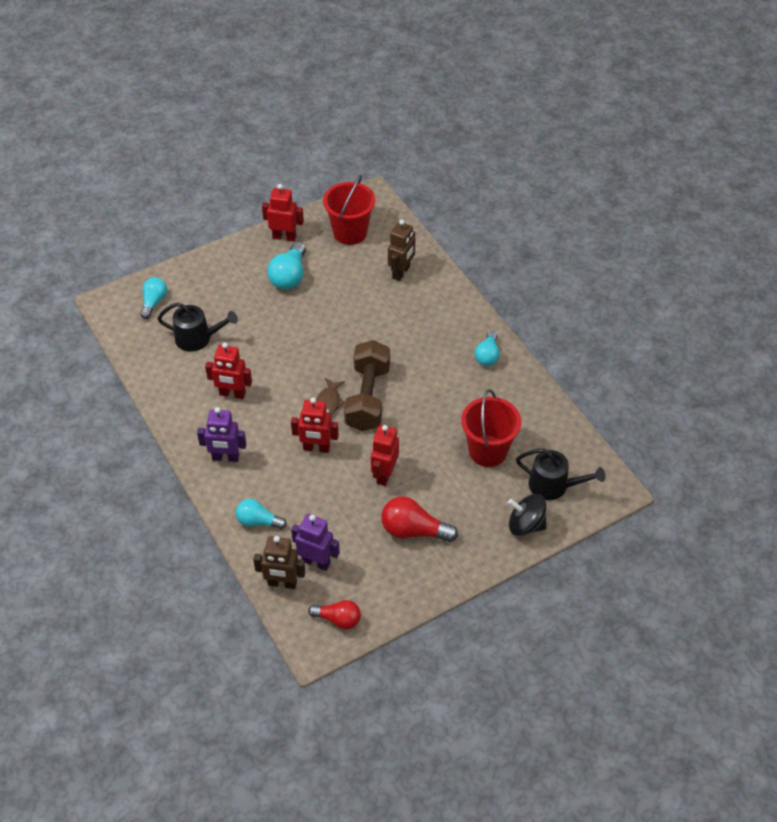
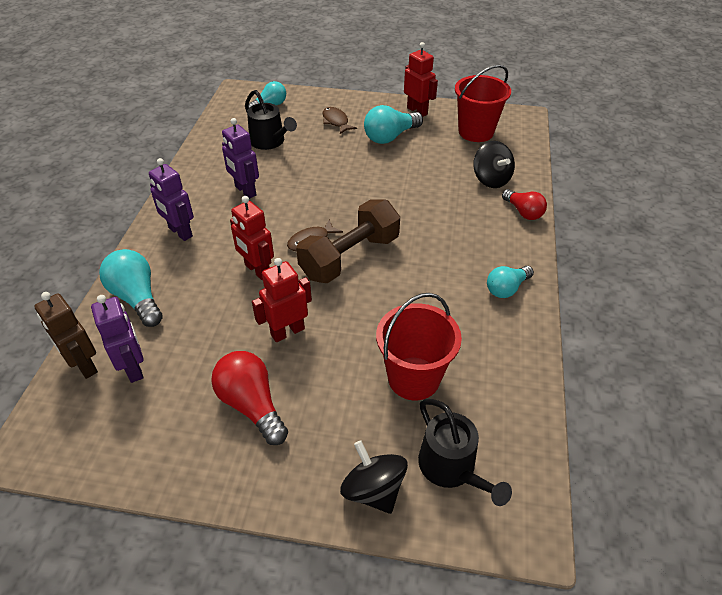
camera: 40 degrees right, 5 degrees down
red robot [205,343,252,399] -> purple robot [222,118,259,199]
turquoise light bulb [236,499,286,529] -> turquoise light bulb [99,249,163,327], size x1.50
red light bulb [308,600,361,630] -> red light bulb moved to [502,189,547,220]
brown robot [388,220,415,281] -> black spinning top [473,141,515,188]
none -> brown fish [323,107,357,134]

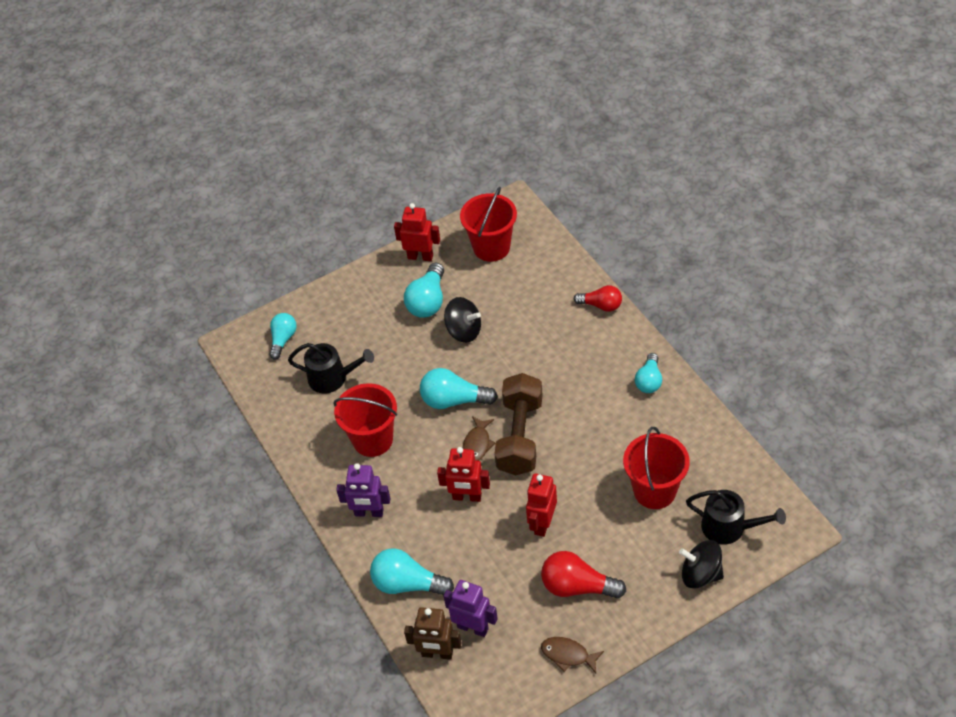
camera: 35 degrees left, 5 degrees up
purple robot [222,118,259,199] -> red bucket [333,383,397,457]
brown fish [323,107,357,134] -> brown fish moved to [541,637,604,673]
black spinning top [473,141,515,188] -> black spinning top moved to [444,297,481,343]
none -> turquoise light bulb [420,368,498,409]

